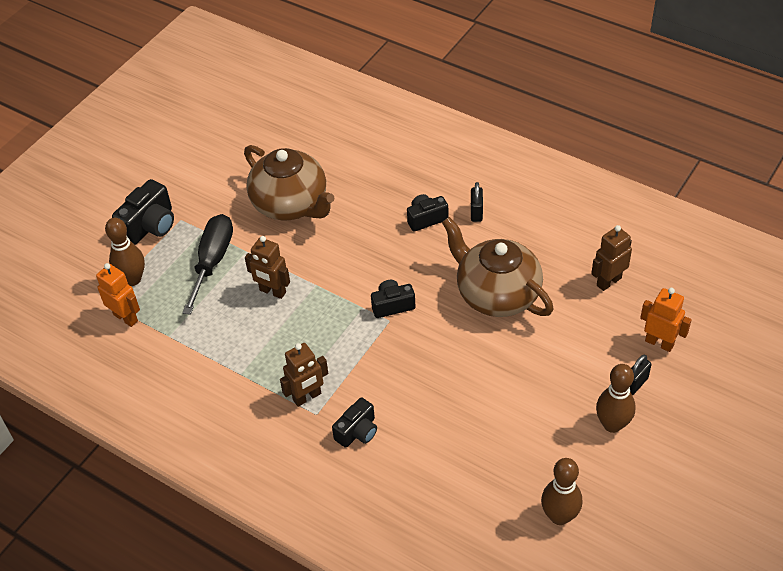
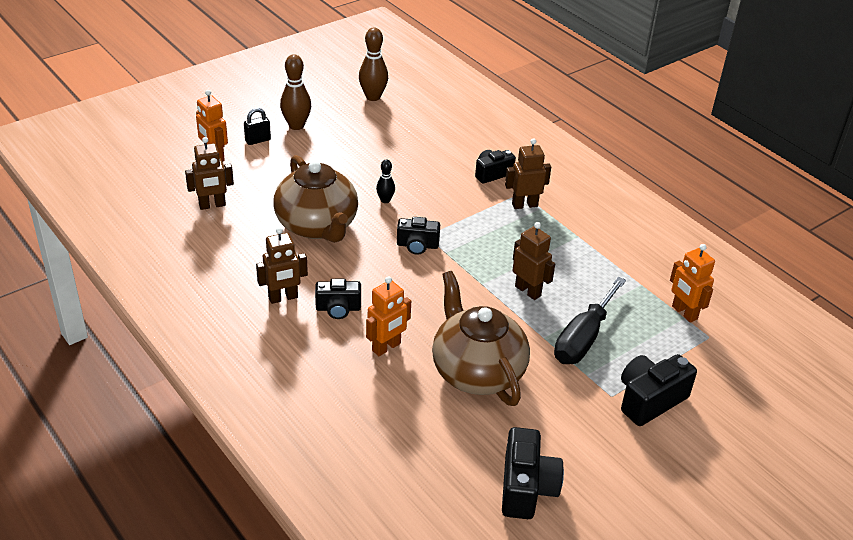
camera: 165 degrees left, 10 degrees down
brown bowling pin [105,218,145,286] -> none
black padlock [471,182,483,222] -> brown robot [256,227,308,304]
none -> orange robot [366,276,411,356]
none -> black bowling pin [376,159,395,203]
none -> black camera [502,427,564,519]

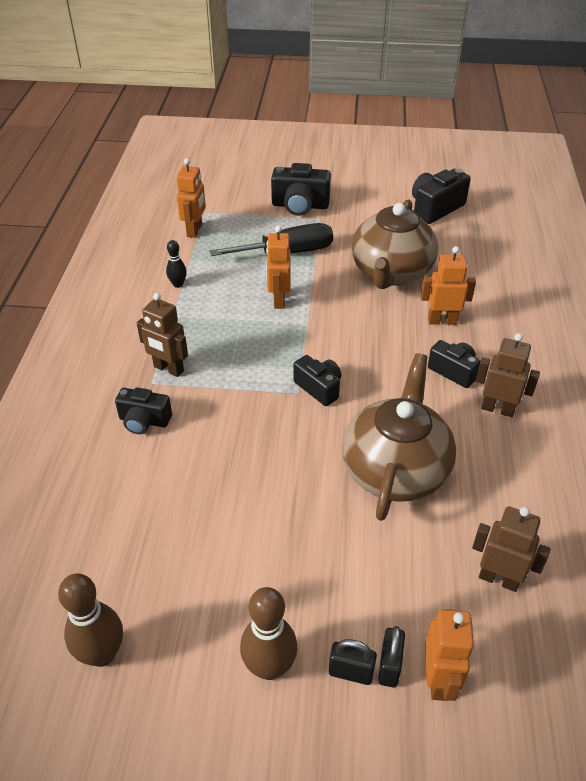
camera: 135 degrees left, 5 degrees up
black bowling pin [376,159,395,203] -> black bowling pin moved to [166,240,187,288]
brown robot [512,222,555,300] -> orange robot [266,226,291,309]
none -> black padlock [378,626,405,688]

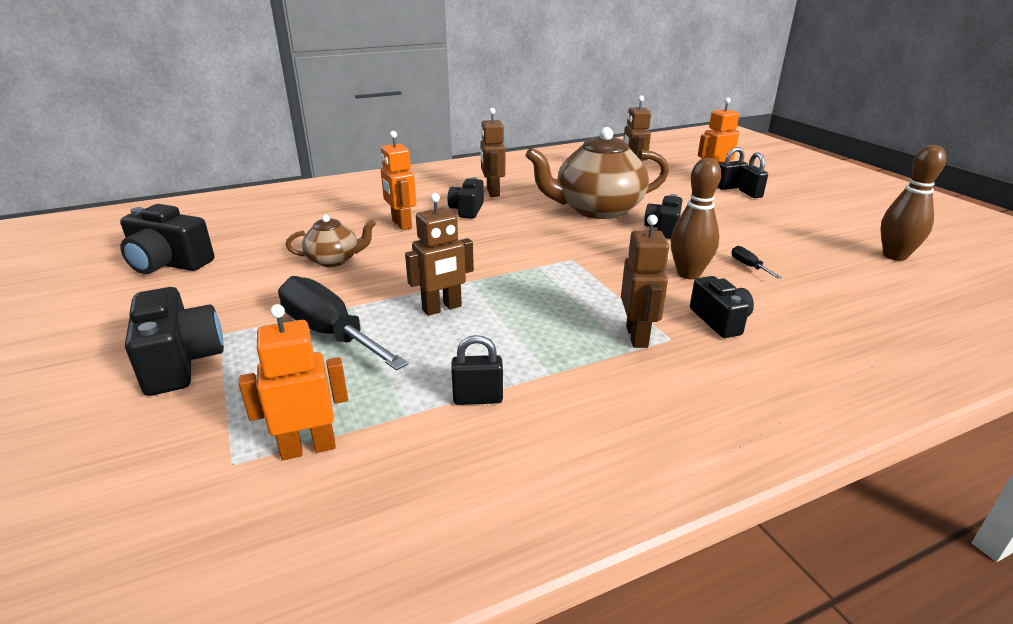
camera: 120 degrees left, 15 degrees down
black bowling pin [166,240,187,288] -> black padlock [451,335,503,405]
brown bowling pin [240,587,298,680] -> brown bowling pin moved to [671,158,721,279]
orange robot [266,226,291,309] -> brown robot [405,193,474,316]
black camera [294,355,341,406] -> black camera moved to [644,194,683,239]
brown teapot [351,199,438,289] -> brown teapot [286,214,376,267], size x0.50
none -> black screwdriver [732,246,782,279]

